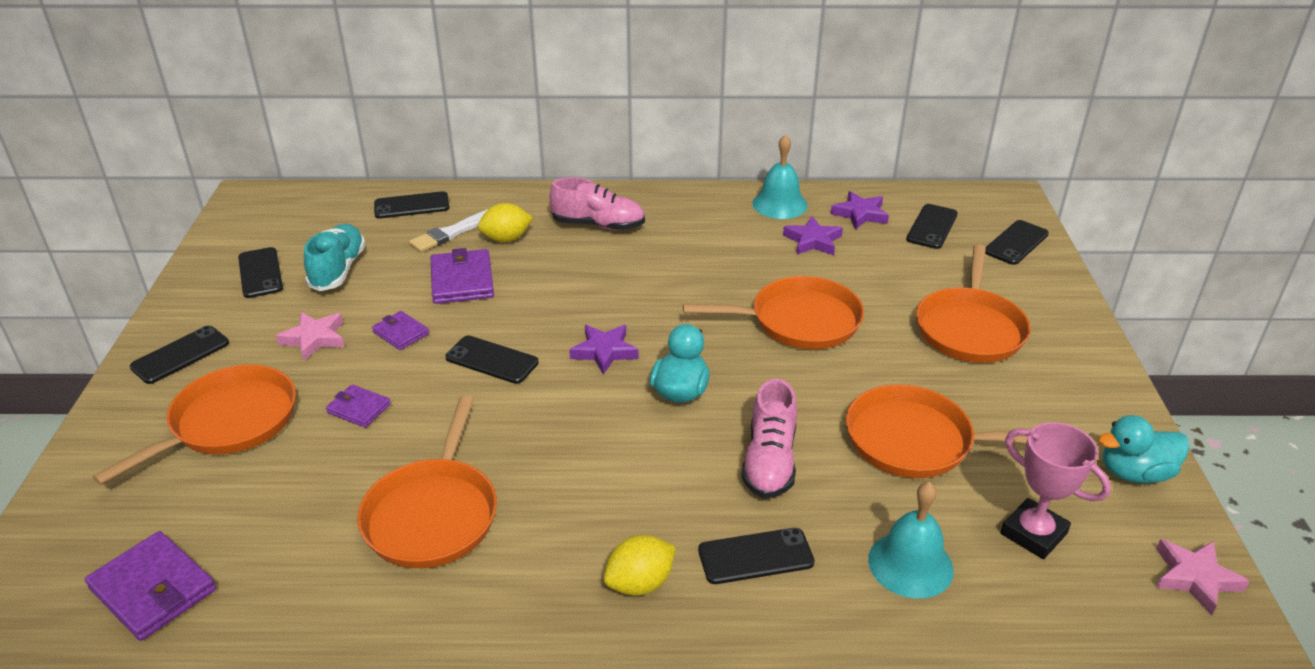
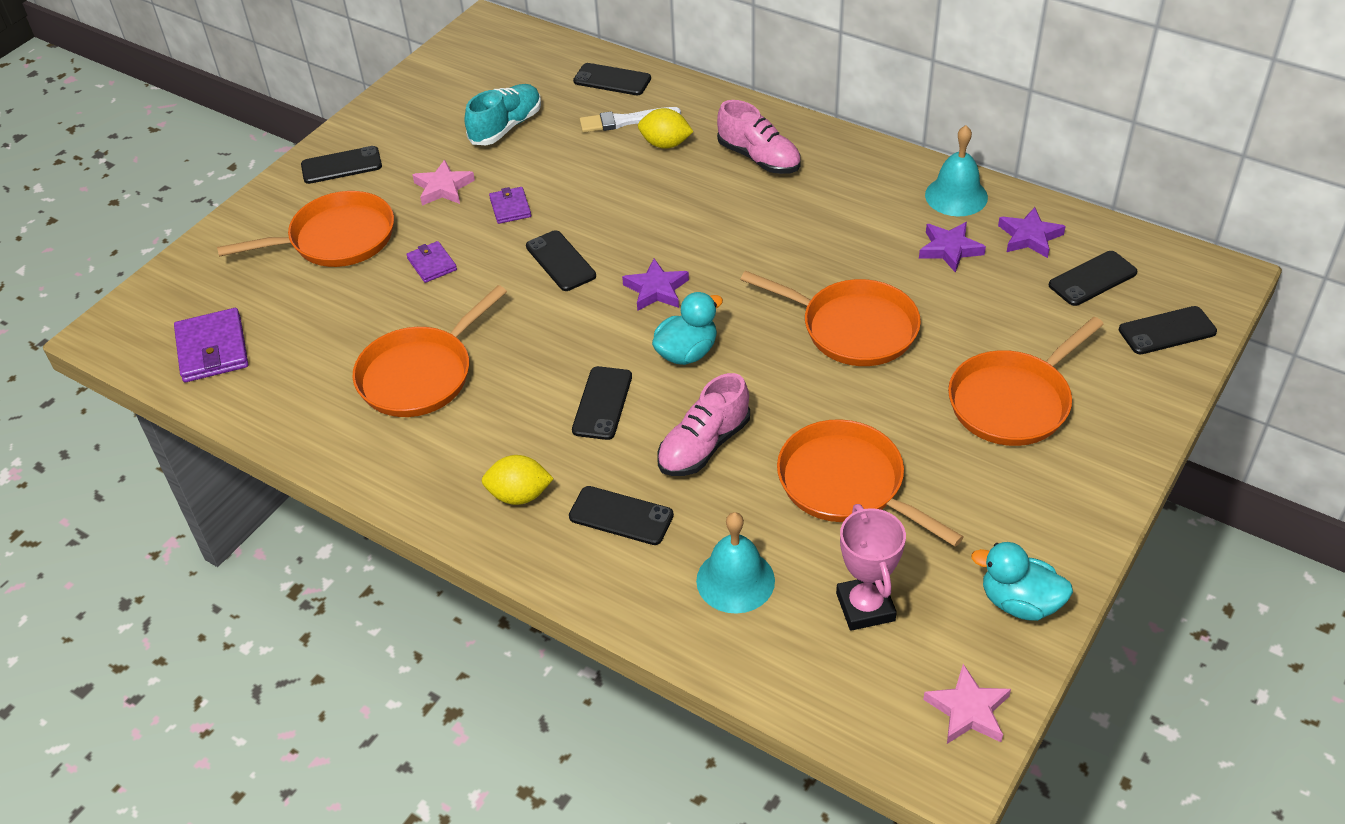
camera: 35 degrees right, 10 degrees up
black phone [238,247,283,298] -> black phone moved to [572,366,632,440]
purple wallet [430,248,494,304] -> none

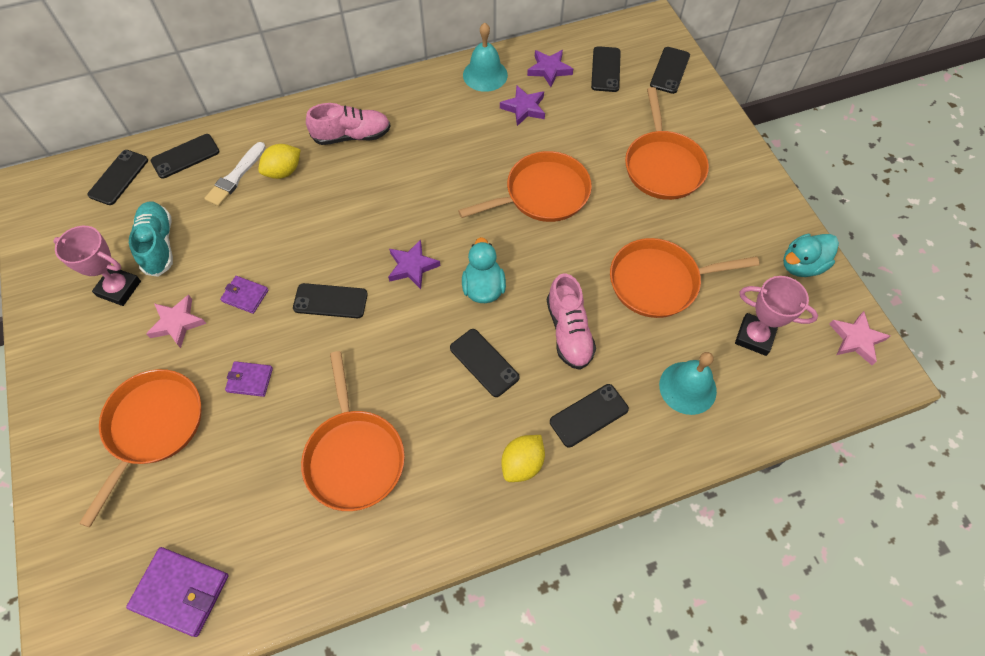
camera: 55 degrees left, 15 degrees up
black phone [301,146,382,184] -> black phone moved to [88,150,148,205]
none -> pink trophy [53,226,141,306]

